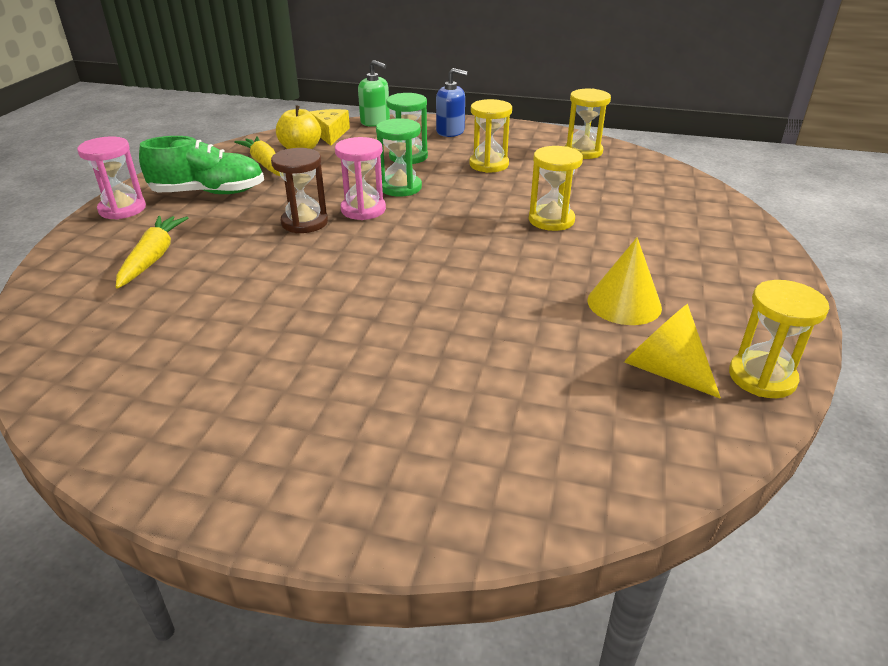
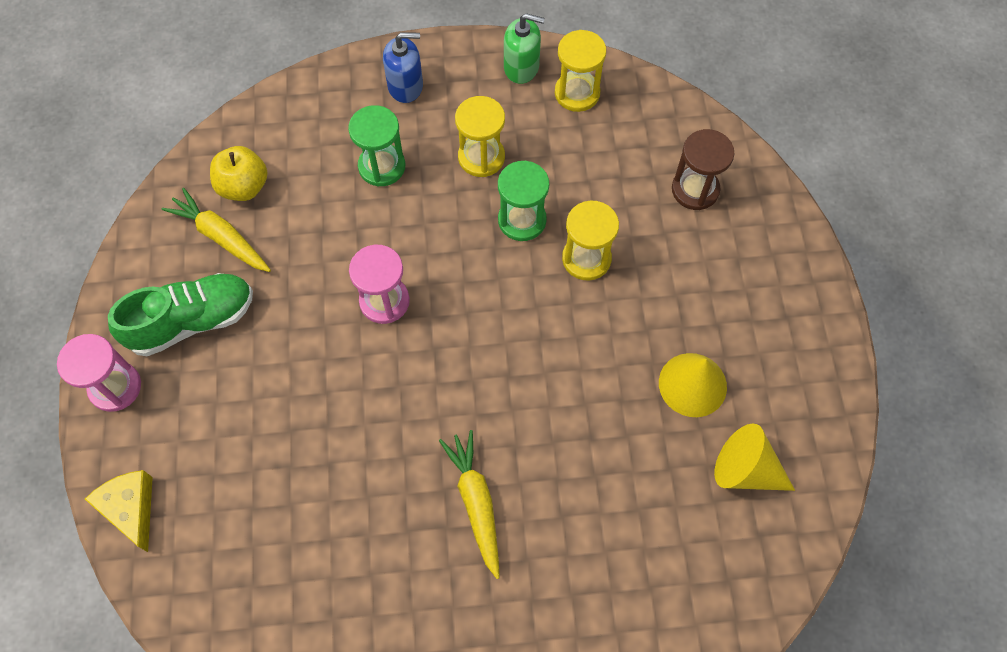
camera: 20 degrees left, 30 degrees up
yellow carrot [116,216,188,289] -> yellow carrot moved to [439,430,500,579]
brown hourglass [271,148,328,233] -> brown hourglass moved to [672,129,734,210]
yellow cheese [310,109,350,146] -> yellow cheese moved to [85,470,153,552]
green soap dispenser [358,60,390,127] -> green soap dispenser moved to [504,13,545,84]
green hourglass [376,118,422,197] -> green hourglass moved to [498,161,549,241]
yellow hourglass [729,280,829,398] -> none

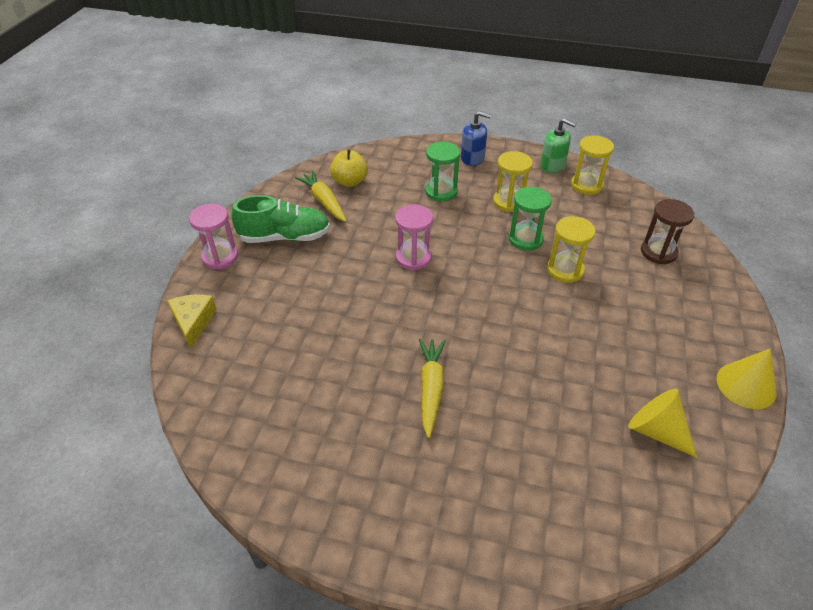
camera: 20 degrees right, 20 degrees down
yellow cone [659,353,727,417] -> yellow cone moved to [716,348,777,409]

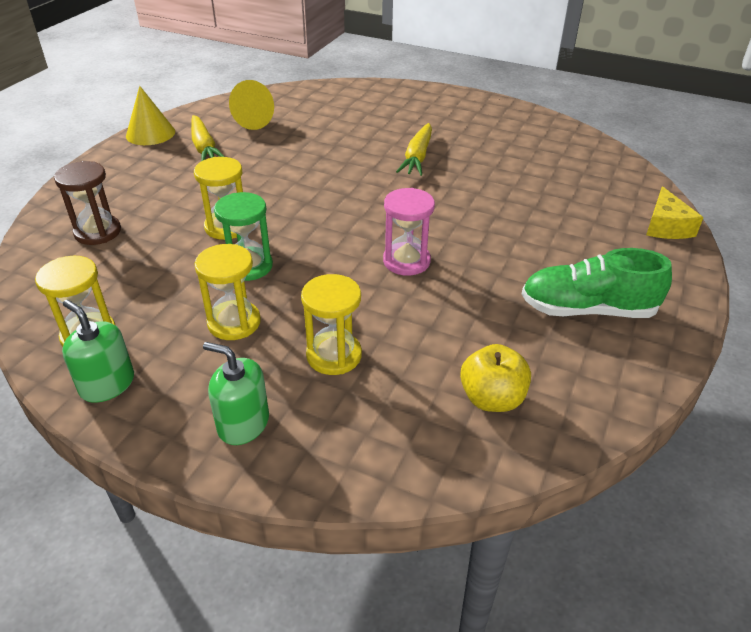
camera: 170 degrees left, 5 degrees down
pink hourglass [189,204,238,269] -> none
yellow carrot [295,171,347,222] -> yellow carrot moved to [191,115,225,161]
green hourglass [425,142,460,202] -> yellow hourglass [301,274,362,375]
blue soap dispenser [461,111,491,166] -> green soap dispenser [203,342,269,445]

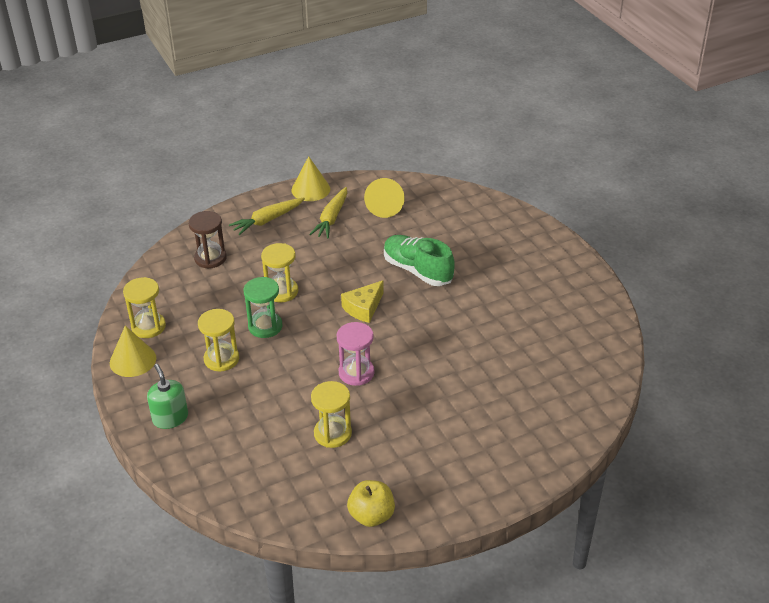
camera: 40 degrees right, 0 degrees up
green soap dispenser [62,300,134,403] -> yellow cone [110,326,156,377]
yellow hourglass [301,274,362,375] -> yellow hourglass moved to [311,381,352,448]
yellow carrot [396,123,432,176] -> yellow carrot moved to [229,198,305,235]
yellow apple [460,344,531,412] -> yellow apple moved to [347,480,395,527]
green shoe [522,248,672,318] -> green shoe moved to [384,235,455,286]
yellow cheese [646,186,704,239] -> yellow cheese moved to [341,281,384,323]

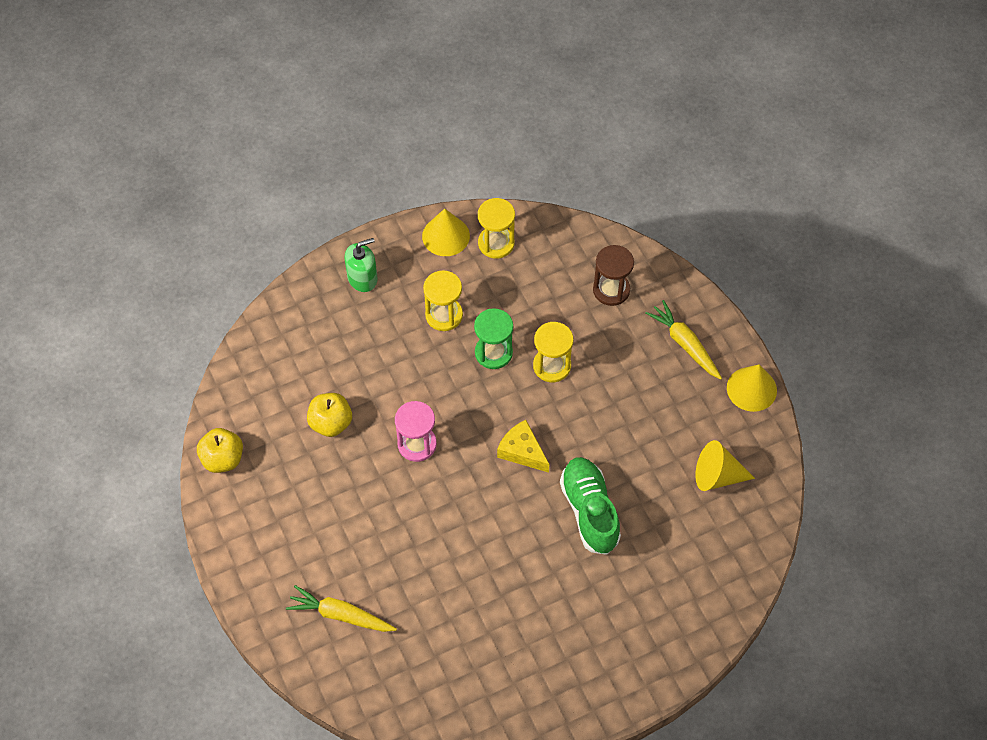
camera: 90 degrees right, 20 degrees up
yellow carrot [309,187,347,239] -> yellow carrot moved to [286,585,397,632]
yellow hourglass [311,381,352,448] -> yellow apple [307,393,352,437]
green shoe [384,235,455,286] -> green shoe turned 60 degrees counterclockwise [560,457,621,555]

